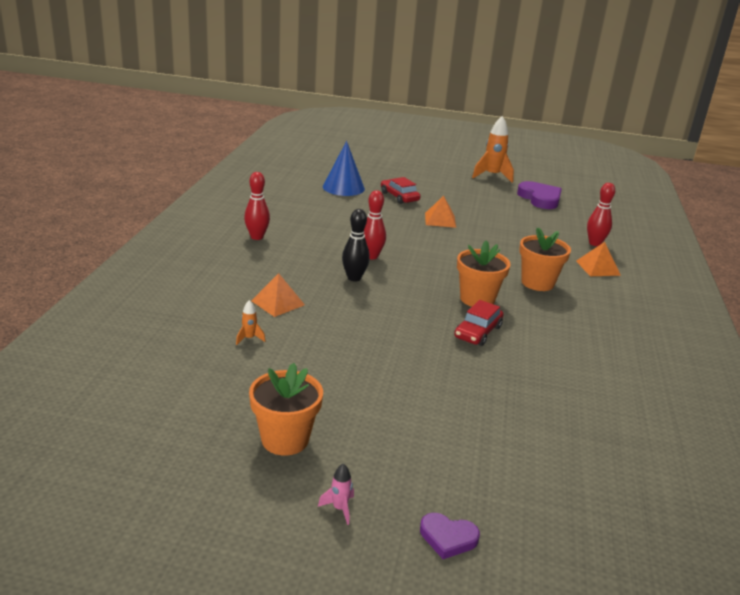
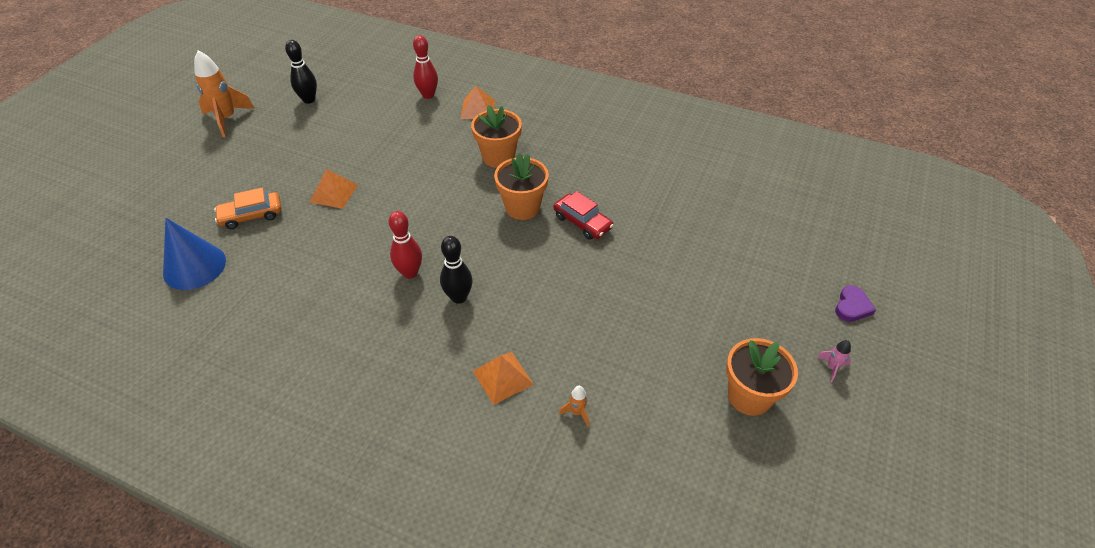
camera: 75 degrees left, 20 degrees up
red bowling pin [244,172,270,240] -> none
red car [381,177,421,204] -> orange car [214,188,282,229]
purple heart [517,181,562,209] -> black bowling pin [285,40,317,104]

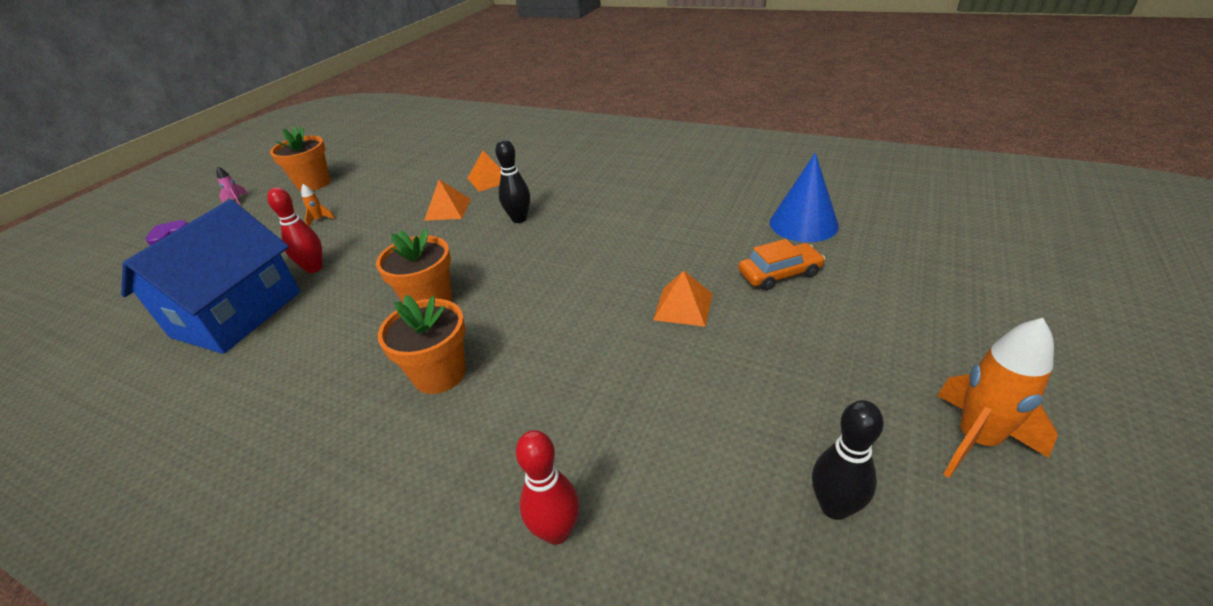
camera: 175 degrees left, 10 degrees down
red bowling pin [388,211,422,279] -> red bowling pin moved to [267,187,323,273]
orange pyramid [461,86,495,119] -> orange pyramid moved to [424,179,471,221]
red car [553,191,614,240] -> none
orange rocket [559,386,589,427] -> orange rocket moved to [301,184,335,226]
none -> blue house [121,200,301,354]

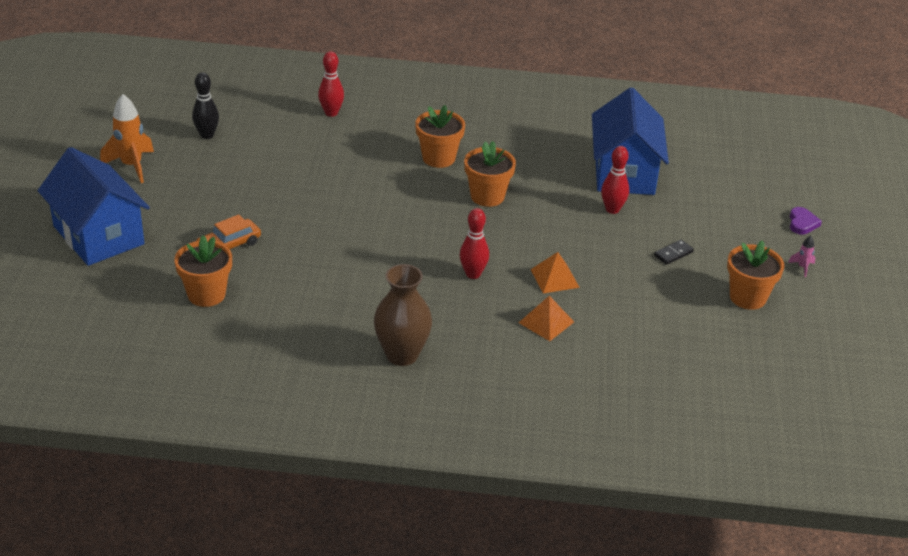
camera: 155 degrees right, 0 degrees up
orange rocket [301,184,335,226] -> black domino [654,240,694,265]
black bowling pin [495,139,530,223] -> red bowling pin [460,208,489,279]
orange pyramid [653,271,713,327] -> none
blue cone [770,153,839,242] -> orange flower pot [174,235,232,307]
none -> blue house [38,147,150,266]
none -> brown vase [374,264,432,366]

